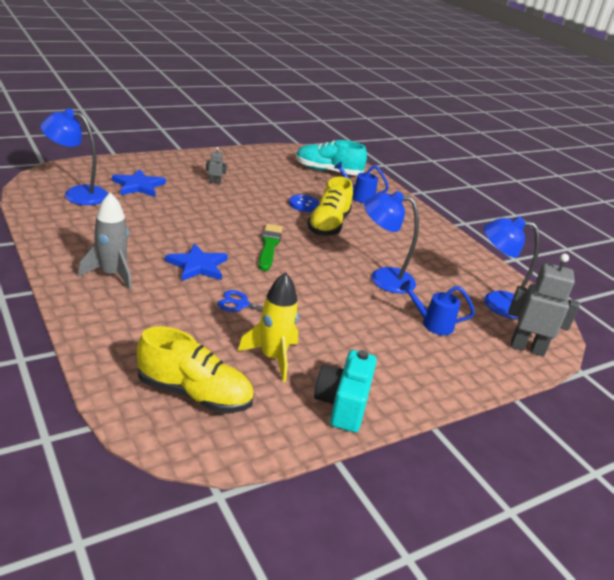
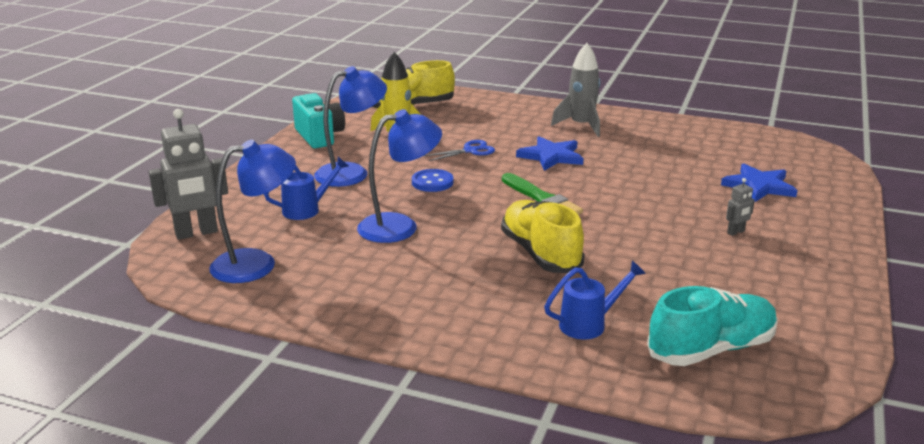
camera: 145 degrees right, 5 degrees down
blue lamp [40,108,108,205] -> blue lamp moved to [314,66,387,187]
blue button [289,195,319,212] -> blue button moved to [412,169,453,192]

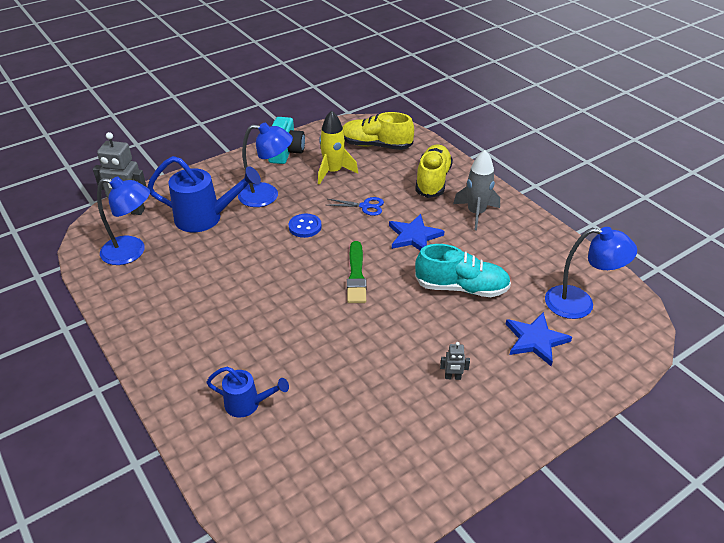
camera: 35 degrees right, 15 degrees up
blue watering can [264,157,348,220] -> blue watering can [147,156,261,232], size x1.74
blue lamp [357,109,442,243] -> blue lamp moved to [545,227,637,319]
yellow shoe [501,200,585,273] -> yellow shoe moved to [415,144,453,198]
turquoise shoe [647,286,778,366] -> turquoise shoe moved to [415,244,511,297]

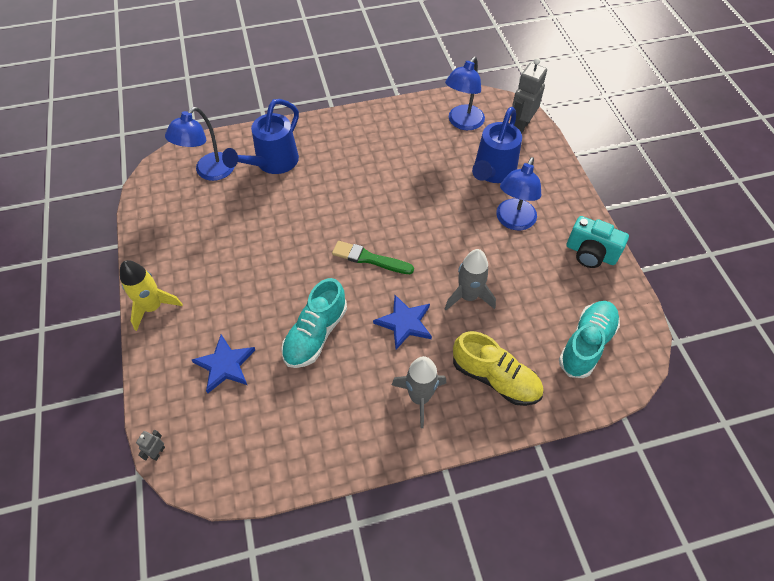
camera: 110 degrees right, 15 degrees up
blue watering can [206,367,289,418] -> blue watering can [222,99,299,174], size x1.74
blue button [289,214,322,238] -> none
yellow rocket [318,110,358,185] -> yellow rocket moved to [120,260,183,331]
blue scissors [327,197,384,216] -> grey rocket [445,249,496,310]
yellow shoe [342,112,414,150] -> turquoise shoe [559,301,620,378]
grey robot [440,342,470,380] -> grey robot moved to [136,430,165,461]
blue lamp [545,227,637,319] -> blue lamp moved to [165,107,234,181]

